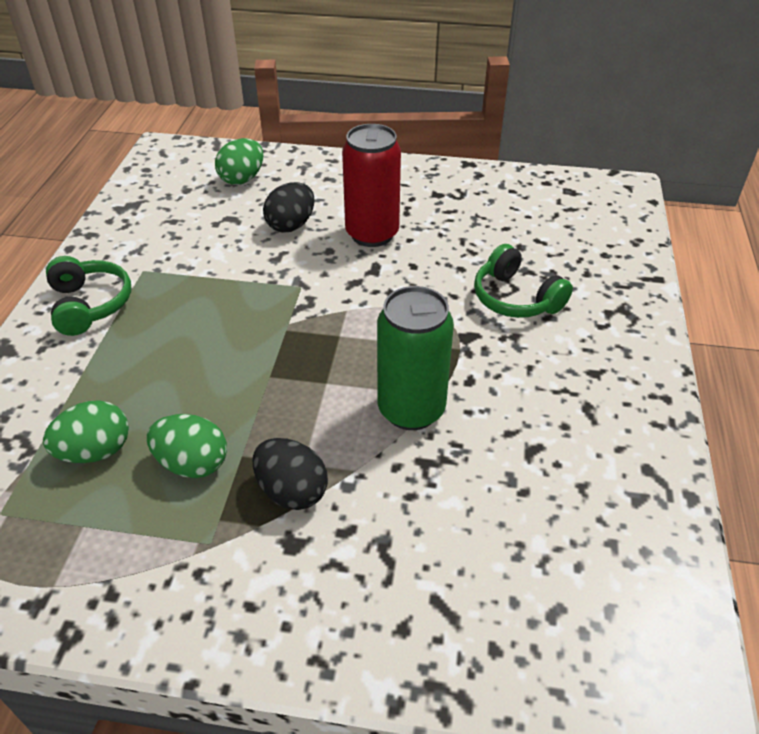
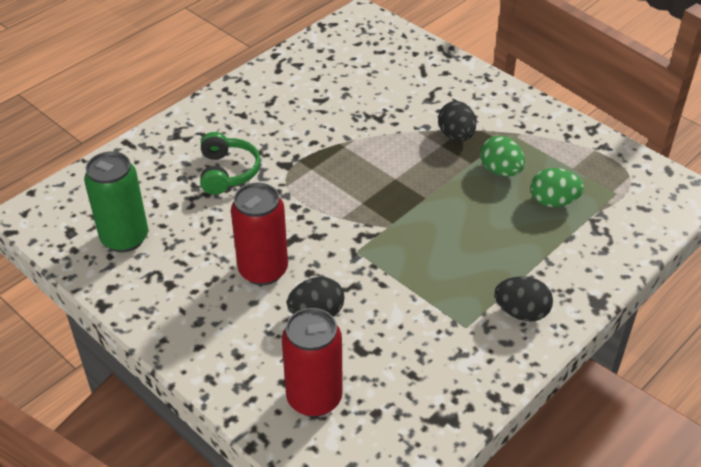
camera: 145 degrees left, 0 degrees up
green headphones [46,256,131,336] -> black egg [495,276,553,322]
green egg [215,138,263,185] -> red can [282,308,343,417]
green can [377,286,454,430] -> green can moved to [84,151,148,252]

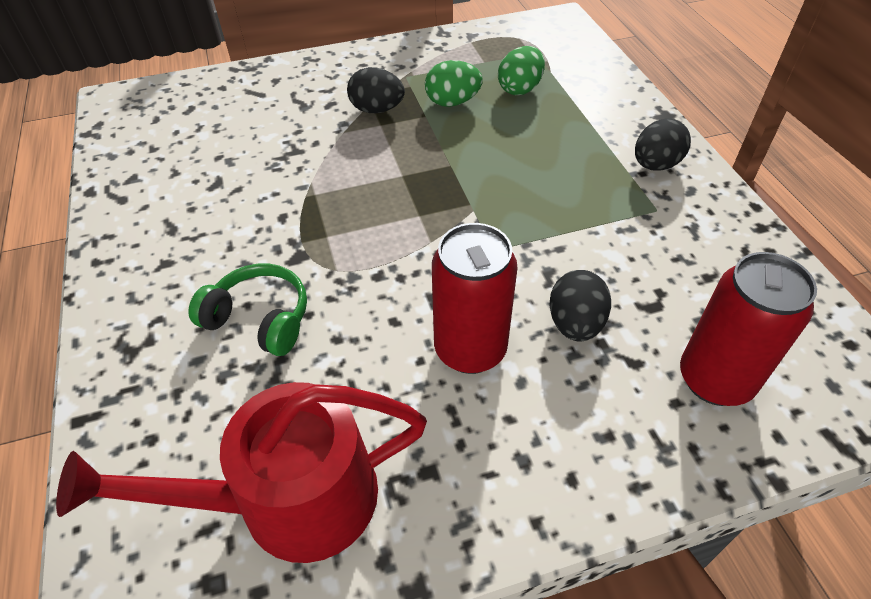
camera: 60 degrees left, 5 degrees up
green can [84,151,148,252] -> red watering can [56,382,427,563]

